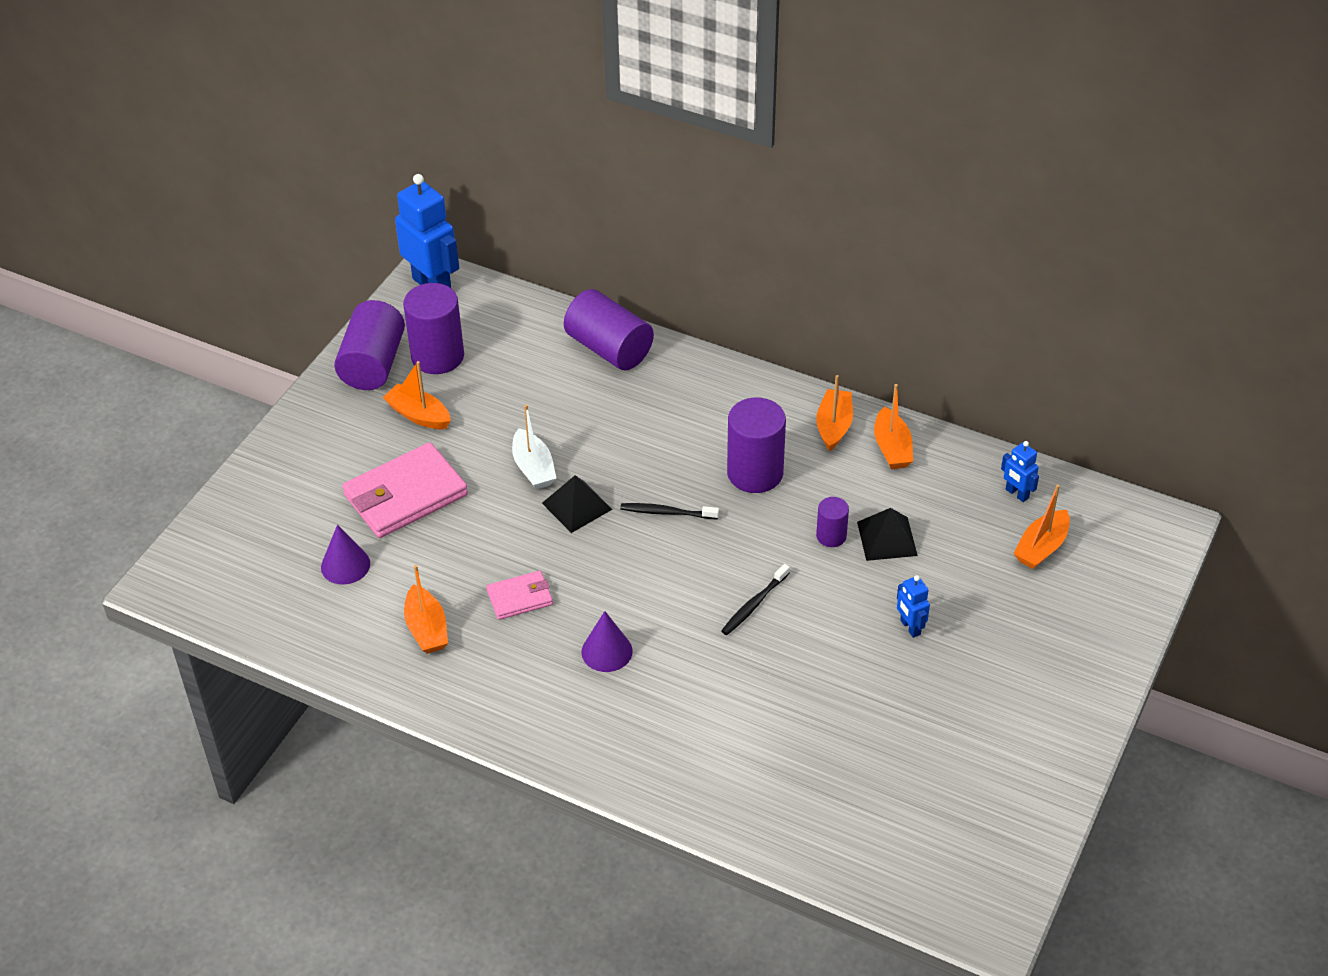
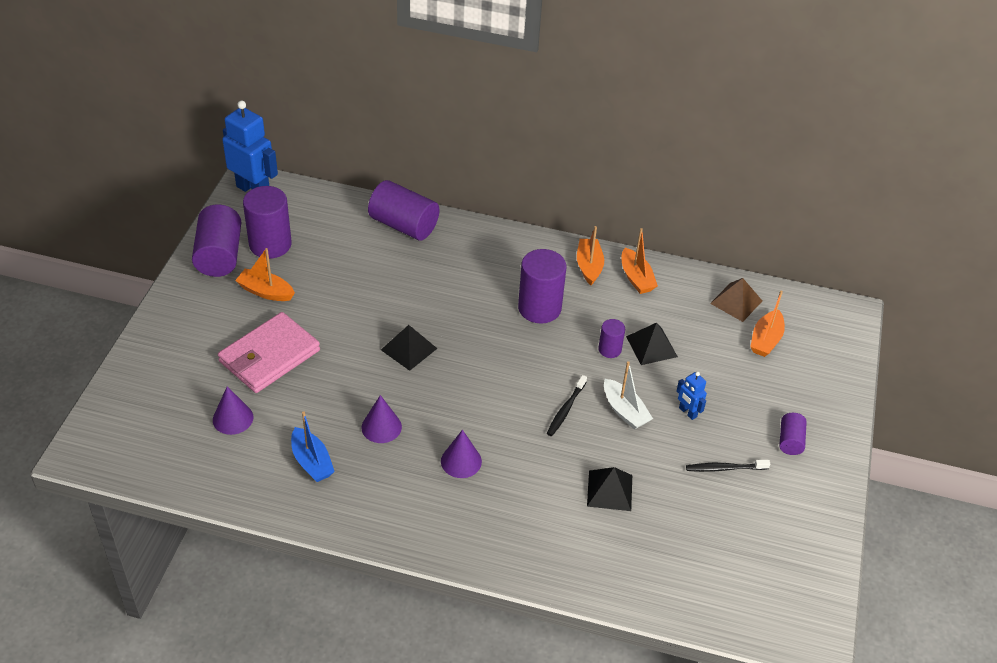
camera: 15 degrees left, 0 degrees up
orange boat [404,565,448,654] -> blue boat [291,411,335,482]
pink wallet [486,571,553,620] -> purple cone [362,395,402,443]
white boat [512,404,556,490] -> white boat moved to [604,361,653,429]
black toothbrush [620,503,719,519] -> black toothbrush moved to [686,460,770,472]
blue robot [1001,441,1039,502] -> brown pyramid [710,278,762,322]
none -> black pyramid [587,467,632,511]
none -> purple cylinder [779,413,807,455]

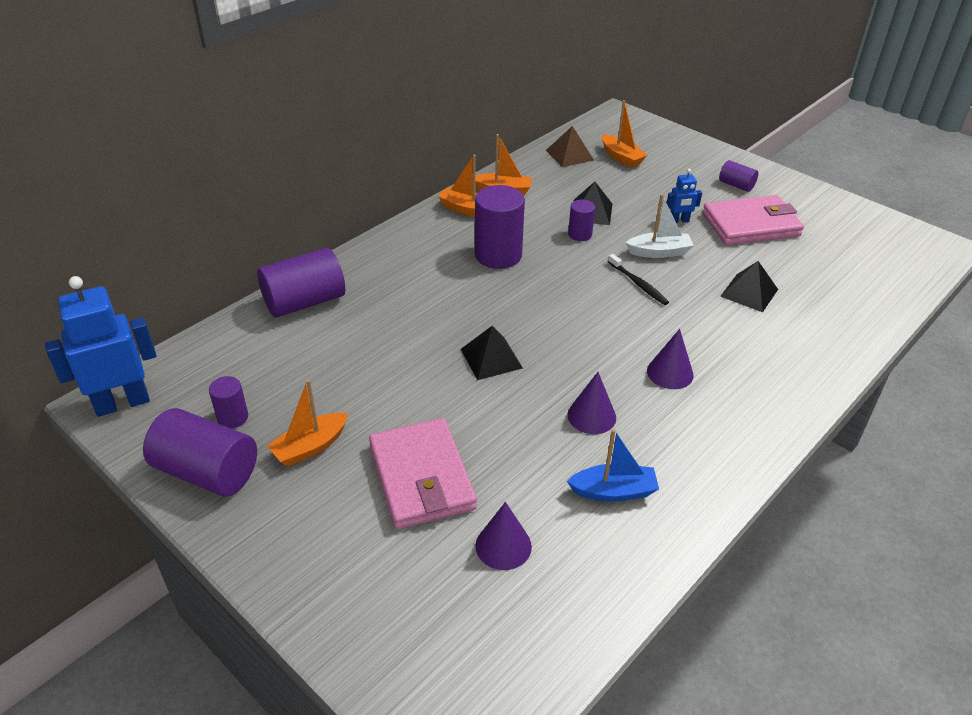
camera: 60 degrees left, 5 degrees down
purple cylinder [243,186,292,259] -> purple cylinder [209,376,248,428], size x0.52
black toothbrush [686,460,770,472] -> pink wallet [702,195,804,245]

